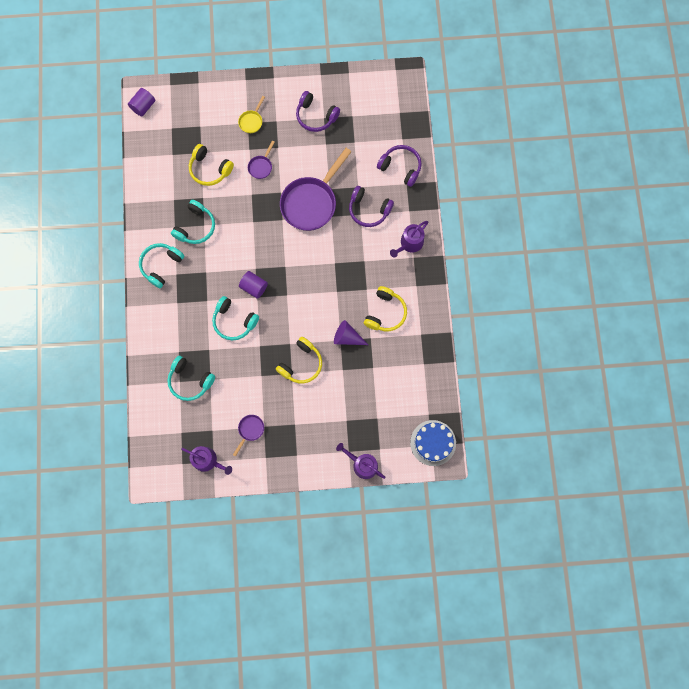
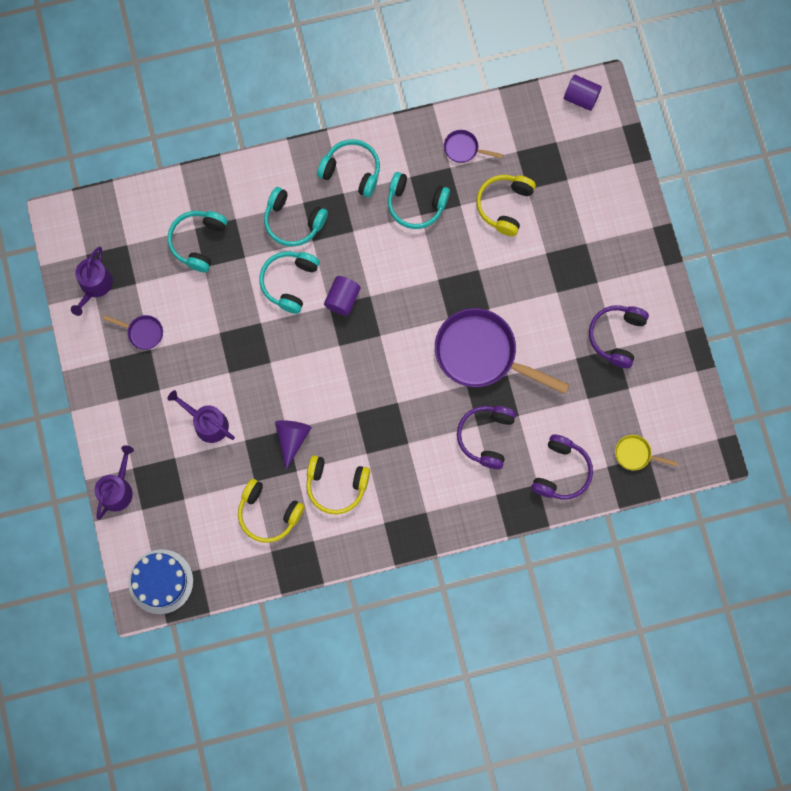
camera: 80 degrees right, 0 degrees up
yellow pan [238,96,265,133] -> yellow pan moved to [615,435,678,470]
purple pan [248,141,275,179] -> purple pan moved to [444,130,503,163]
yellow headphones [276,337,322,383] -> yellow headphones moved to [238,479,305,543]
purple watering can [390,221,428,258] -> purple watering can moved to [167,390,235,443]
none -> turquoise headphones [264,187,328,247]

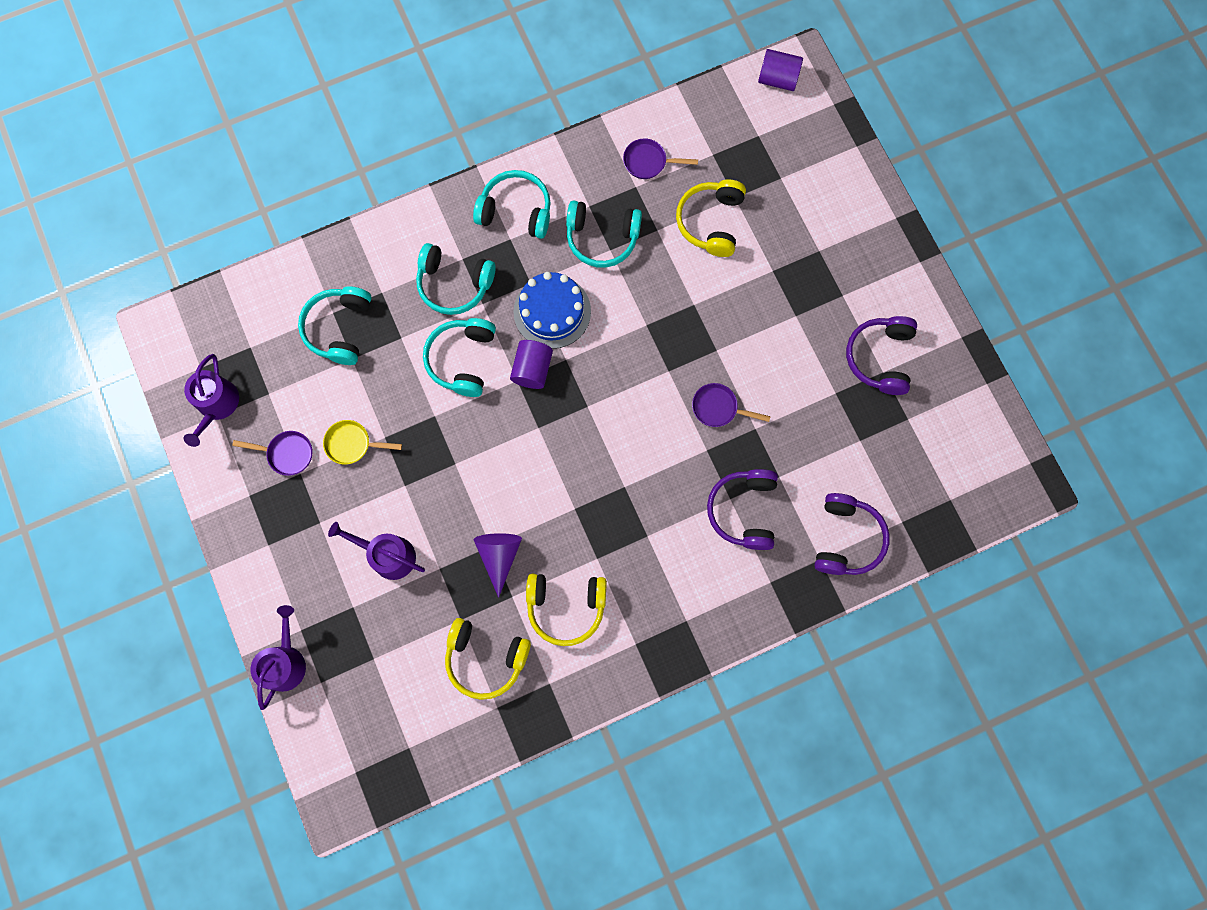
camera: 10 degrees left, 0 degrees up
blue cake [129,549,193,614] -> blue cake moved to [513,272,591,349]
purple pan [435,308,570,394] -> purple pan [692,383,771,427], size x0.44
yellow pan [615,435,678,470] -> yellow pan moved to [323,420,402,465]

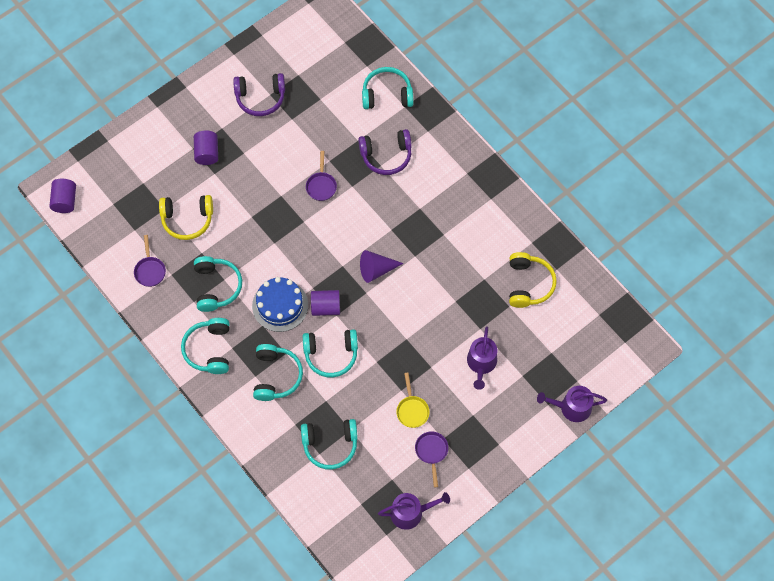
camera: 105 degrees left, 10 degrees down
purple cone [473,533,522,598] -> purple cone moved to [360,250,404,283]
yellow headphones [526,574,607,646] -> none
purple headphones [814,493,890,575] -> turquoise headphones [362,67,413,109]
none -> purple cylinder [194,131,218,165]

